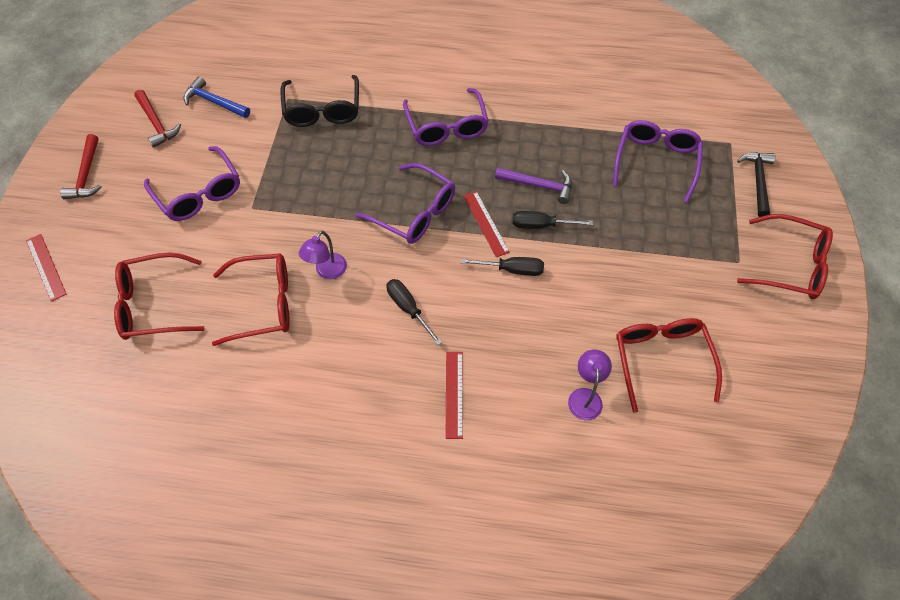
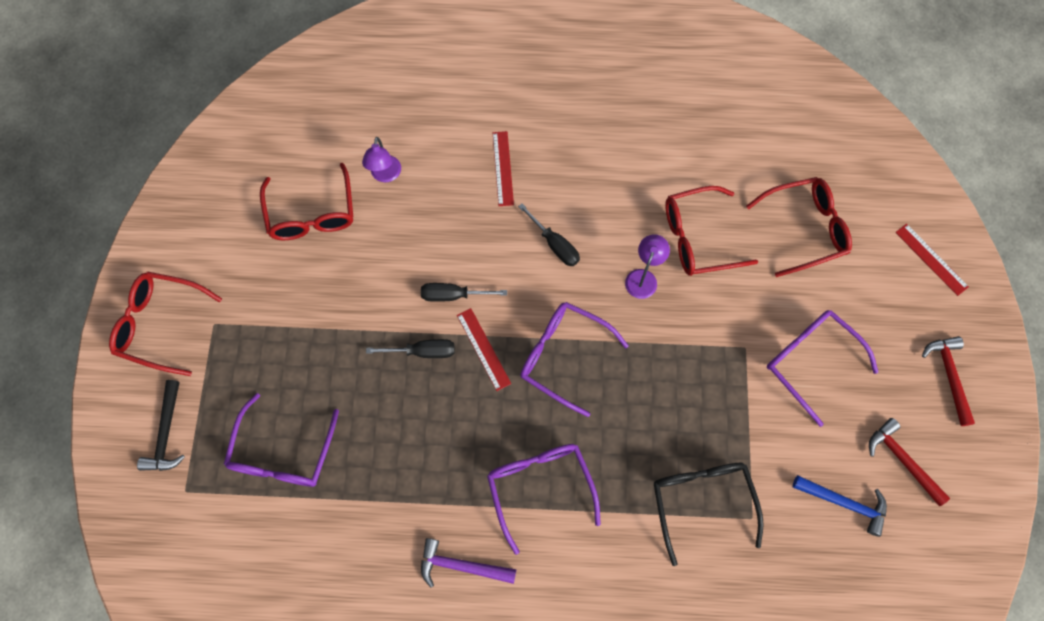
camera: 175 degrees right, 10 degrees up
purple hammer [495,167,572,204] -> purple hammer moved to [421,538,517,588]

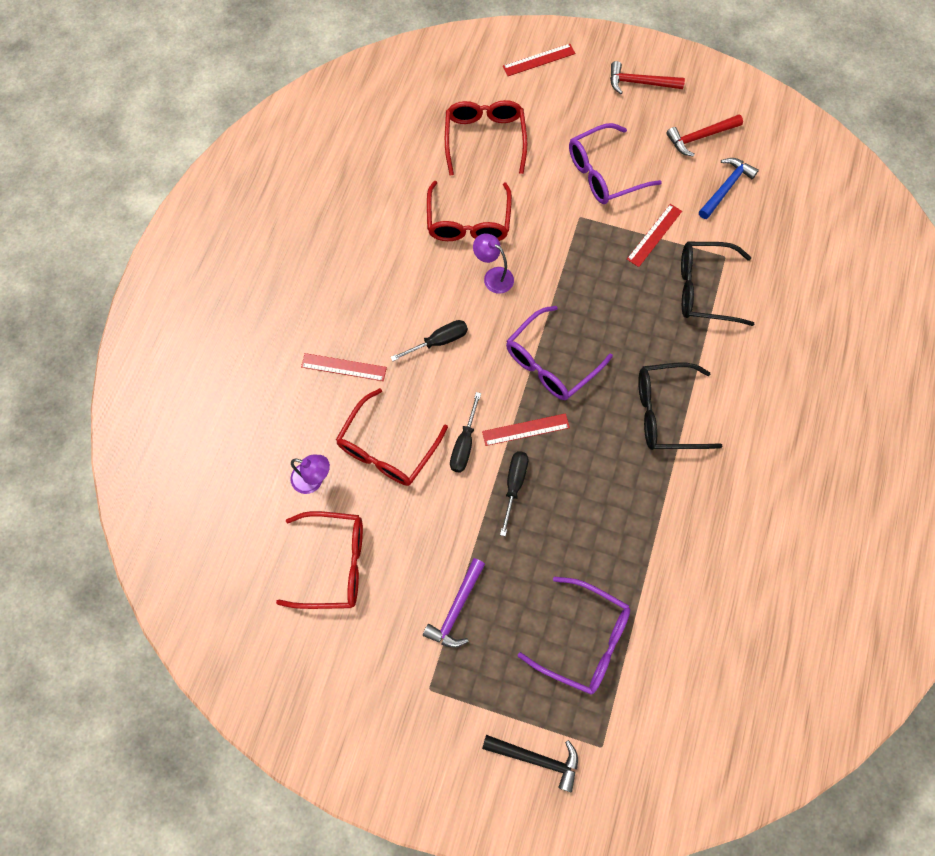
camera: 75 degrees left, 0 degrees up
red glasses [109,272,222,376] -> red glasses moved to [336,388,448,486]
purple hammer [421,538,517,588] -> purple hammer moved to [423,558,485,648]
purple glasses [487,444,601,555] -> black glasses [638,363,723,450]
none -> red ruler [627,204,682,267]

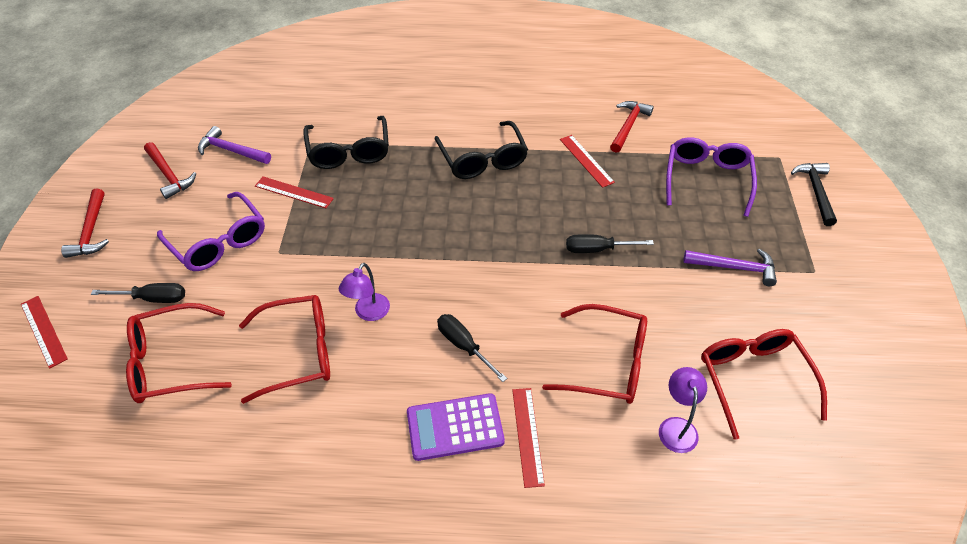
camera: 105 degrees left, 20 degrees down
black screwdriver [450,392,481,473] -> black screwdriver moved to [91,283,185,303]
red ruler [482,413,570,446] -> red ruler moved to [560,135,615,188]
purple glasses [506,306,613,400] -> none
blue hammer [699,158,759,219] -> purple hammer [198,126,271,164]
none -> purple calculator [407,393,505,461]
none -> red hammer [610,101,654,153]

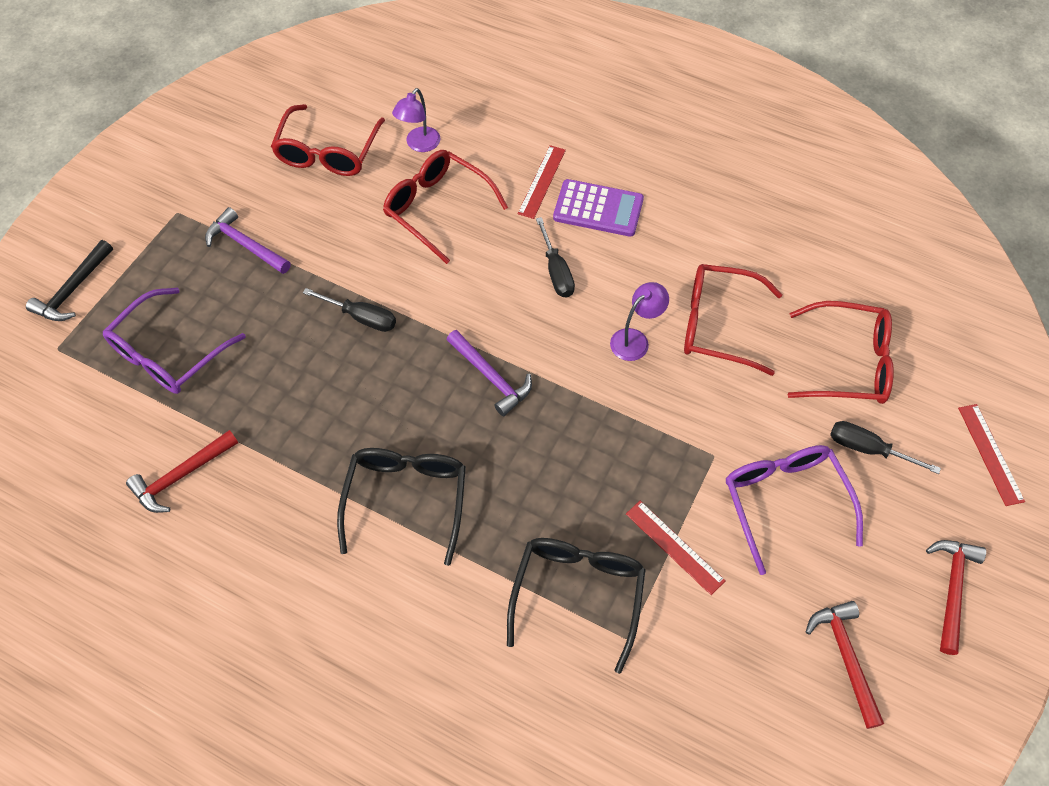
camera: 155 degrees left, 10 degrees up
purple hammer [198,126,271,164] -> purple hammer moved to [447,330,532,416]
red ruler [560,135,615,188] -> none

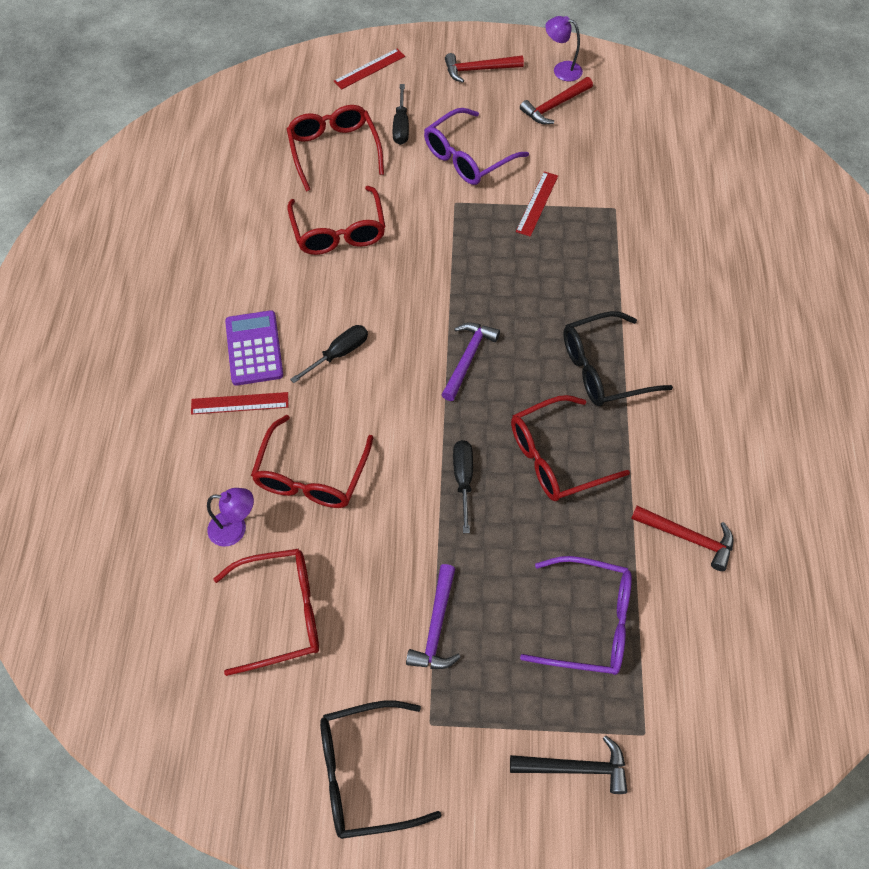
camera: 115 degrees left, 0 degrees up
black glasses [507,538,646,674] -> black glasses moved to [320,700,442,839]
purple lamp [610,282,669,361] -> purple lamp moved to [545,16,583,81]
none -> red glasses [511,395,630,501]

